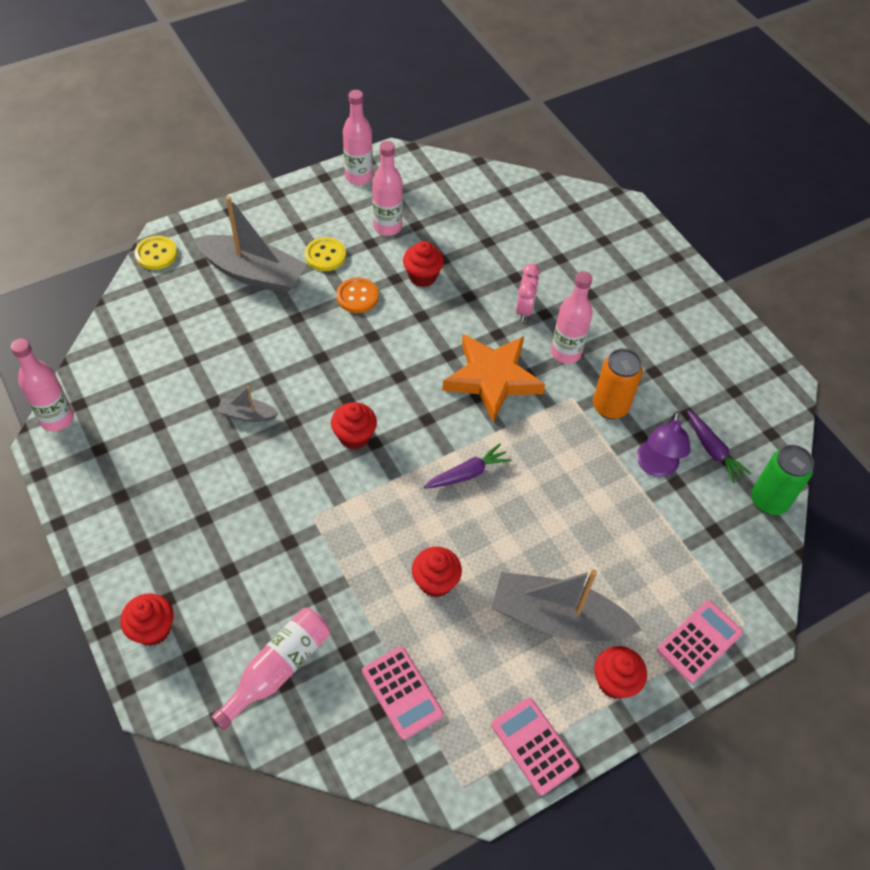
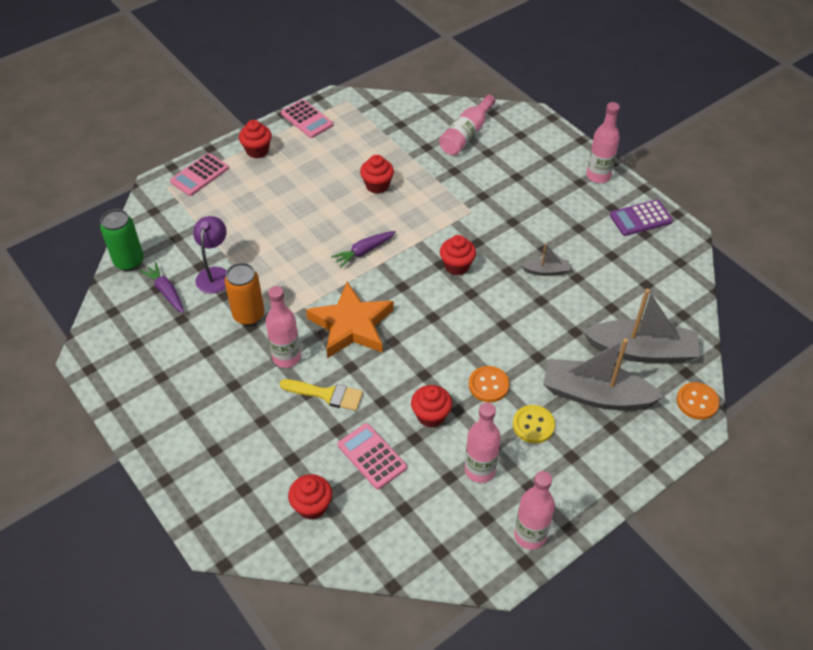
camera: 175 degrees right, 5 degrees down
pink bottle [11,339,74,431] -> pink bottle moved to [586,102,620,183]
red cupcake [120,593,174,646] -> red cupcake moved to [288,474,332,520]
yellow button [135,236,178,270] -> orange button [676,382,720,420]
pink calculator [362,646,444,740] -> pink calculator moved to [338,423,407,490]
grey boat [491,569,642,641] -> grey boat moved to [583,289,699,363]
pink clock [516,264,540,322] -> yellow brush [279,379,363,411]
none -> purple calculator [610,200,673,236]

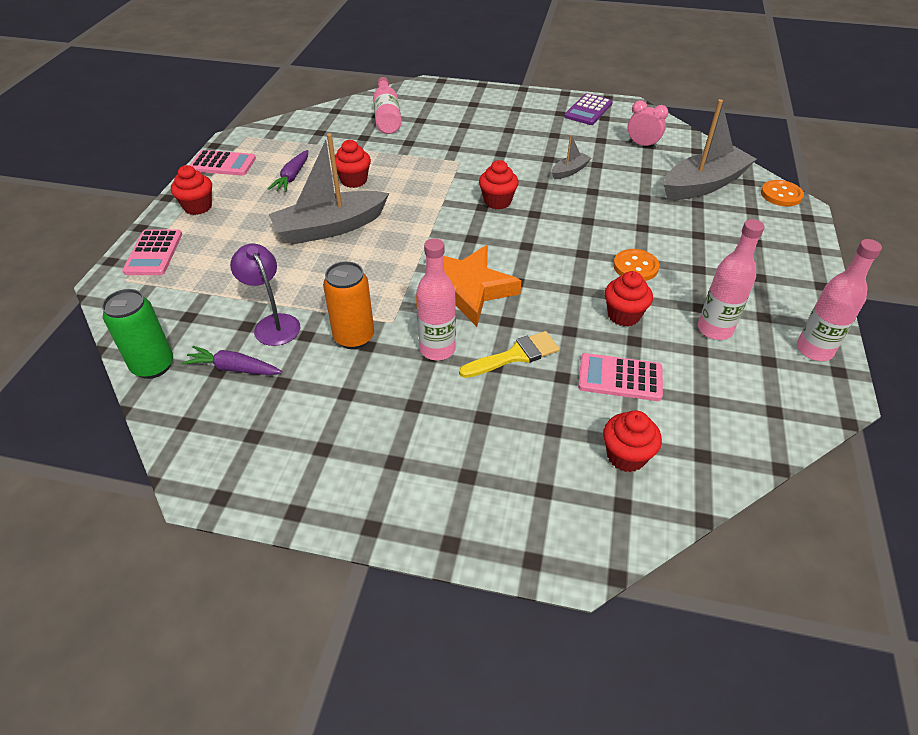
camera: 40 degrees left, 5 degrees down
purple carrot [331,231,396,268] -> purple carrot moved to [268,150,308,192]
yellow button [513,405,555,444] -> none
grey boat [543,338,665,410] -> grey boat moved to [268,133,389,245]
pink bottle [586,102,620,183] -> none
none -> pink clock [628,100,668,148]

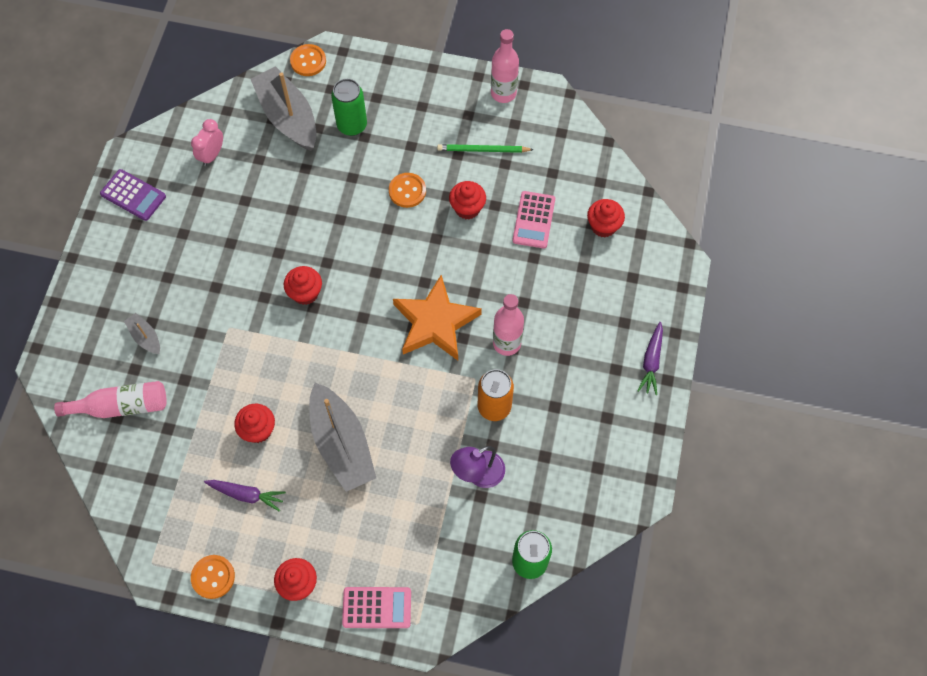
camera: 90 degrees left, 20 degrees up
purple carrot [181,346,282,375] -> purple carrot moved to [637,322,663,395]
pink calculator [189,150,256,176] -> orange button [191,555,235,599]
yellow brush [459,331,559,378] -> none
grey boat [551,135,591,179] -> grey boat moved to [124,313,160,354]
pink bottle [698,219,765,340] -> green pencil [437,144,534,153]
none -> green can [331,79,367,136]

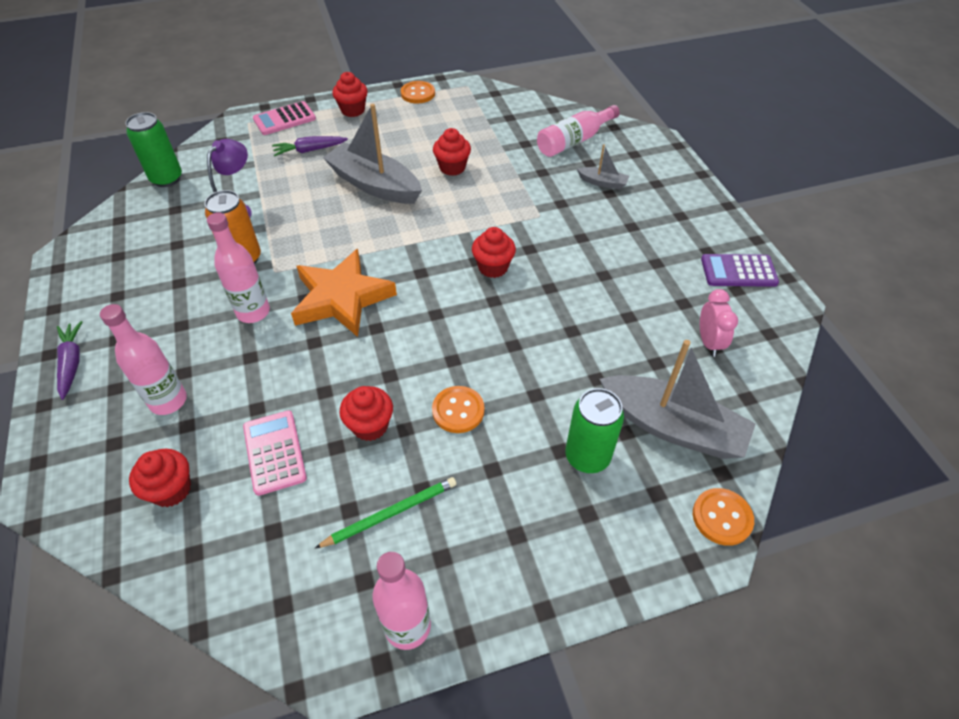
camera: 150 degrees right, 15 degrees down
purple carrot [204,480,286,512] -> purple carrot moved to [272,136,348,156]
none -> pink bottle [100,304,187,415]

